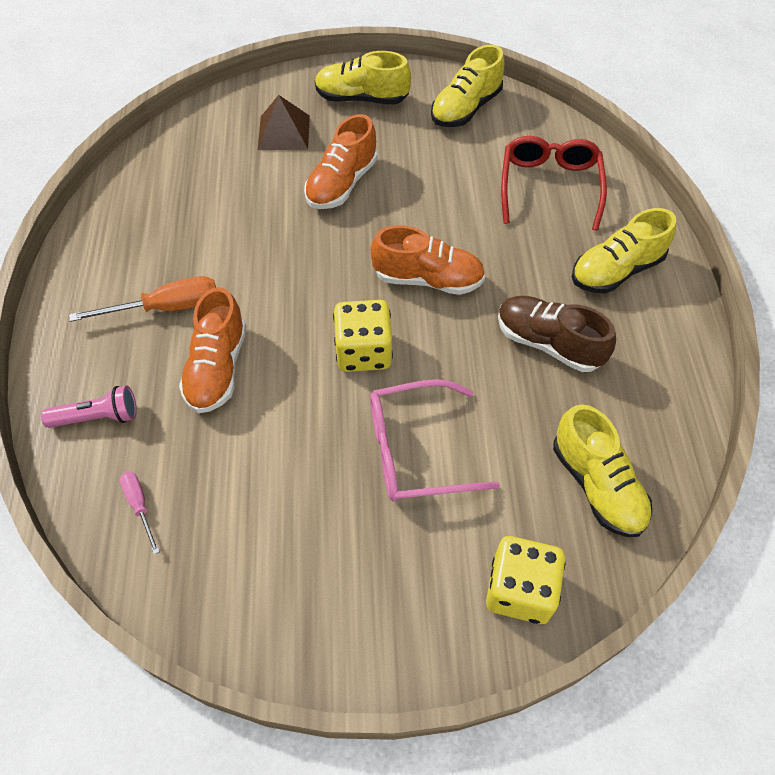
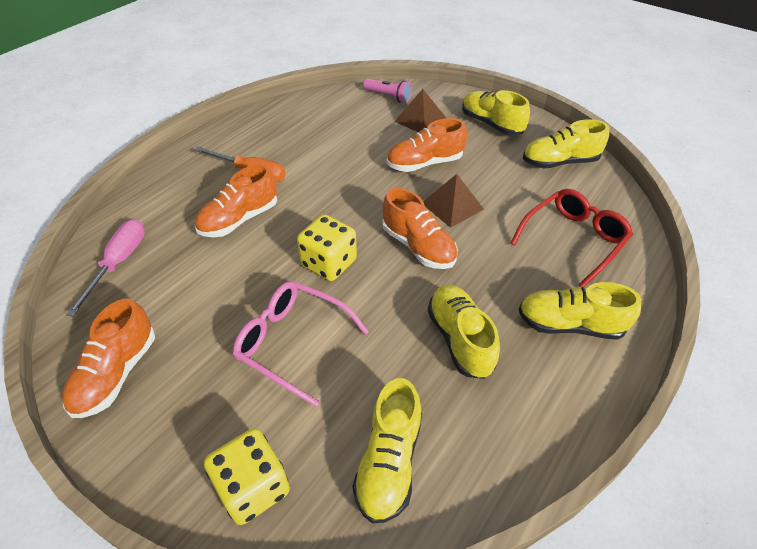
camera: 40 degrees right, 10 degrees down
pink flashlight [41,386,137,428] -> pink flashlight moved to [363,79,412,103]
pink screwdriver [120,471,160,554] -> pink screwdriver [66,219,145,317], size x1.78
brown shoe [498,296,616,372] -> yellow shoe [428,285,500,379]
none -> orange shoe [62,299,155,418]
none -> brown pyramid [423,174,484,228]

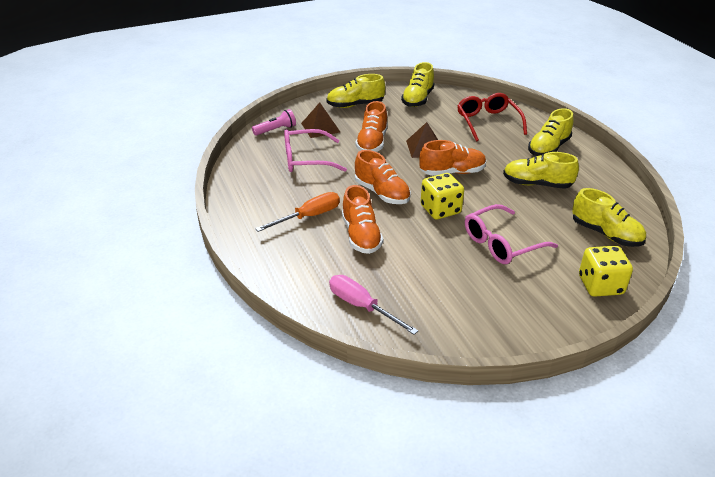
camera: 60 degrees left, 10 degrees down
orange shoe [62,299,155,418] -> orange shoe moved to [355,150,411,204]
none -> pink glasses [284,129,347,172]

